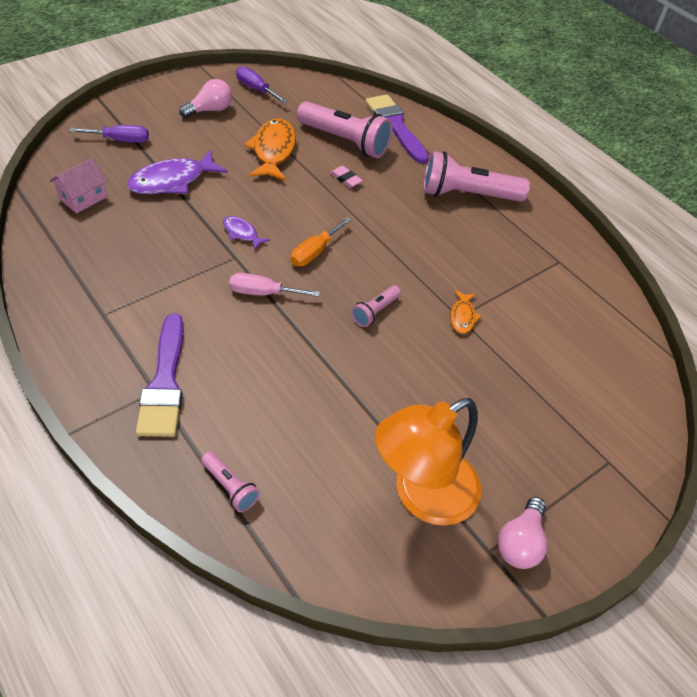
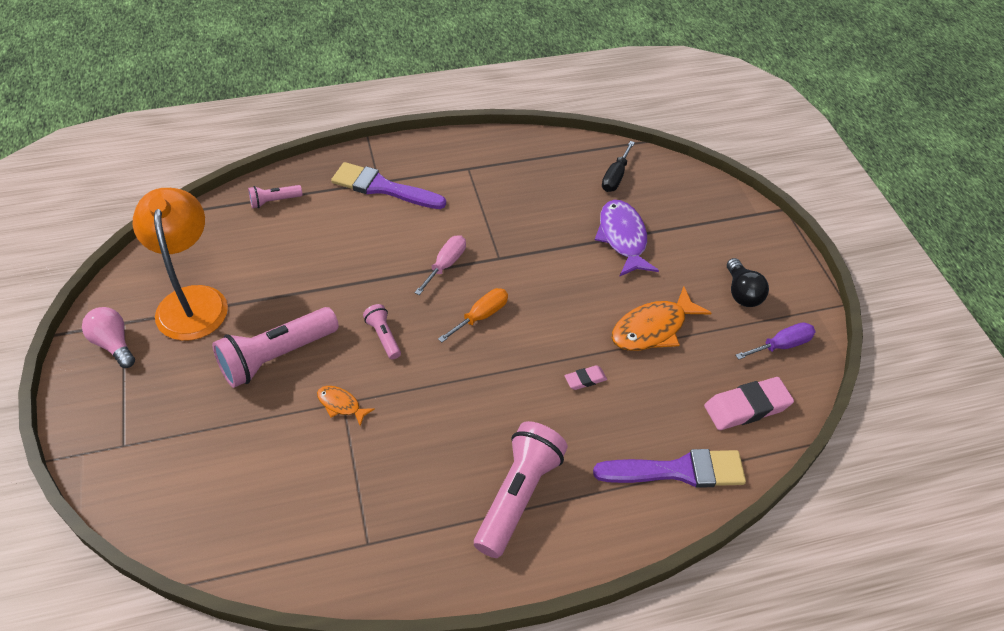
camera: 115 degrees right, 0 degrees up
pink house [50,158,107,213] -> black screwdriver [602,141,635,192]
purple screwdriver [69,125,149,143] -> none
pink light bulb [179,79,232,118] -> black light bulb [727,258,769,307]
purple fish [223,216,270,250] -> none
orange fish [244,119,296,181] -> orange fish turned 120 degrees clockwise [611,287,711,351]
orange screwdriver [291,217,351,266] -> orange screwdriver turned 75 degrees clockwise [438,288,508,342]
pink flashlight [297,101,393,158] -> pink flashlight moved to [212,307,339,388]
none -> pink eraser [704,377,794,430]

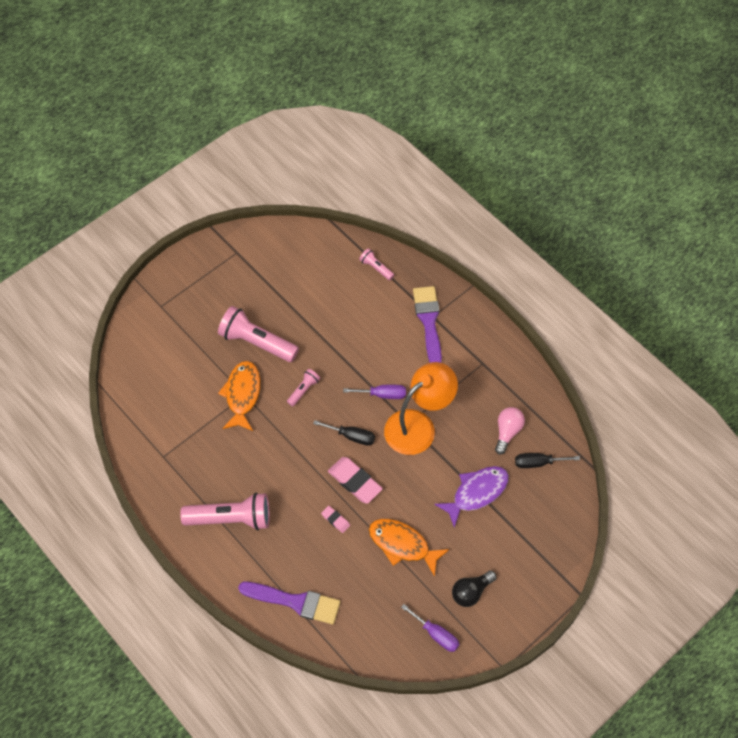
camera: 65 degrees right, 10 degrees up
pink light bulb [82,307,135,368] -> pink light bulb moved to [495,407,525,455]
orange lamp [133,188,228,341] -> orange lamp moved to [384,362,458,455]
orange fish [317,386,375,426] -> orange fish [218,361,261,431], size x1.92
pink screwdriver [414,235,466,295] -> purple screwdriver [343,385,406,399]
orange screwdriver [438,288,508,342] -> black screwdriver [313,420,375,446]
purple brush [593,449,746,488] -> purple brush turned 45 degrees counterclockwise [238,582,340,624]
pink eraser [704,377,794,430] -> pink eraser moved to [328,457,383,504]

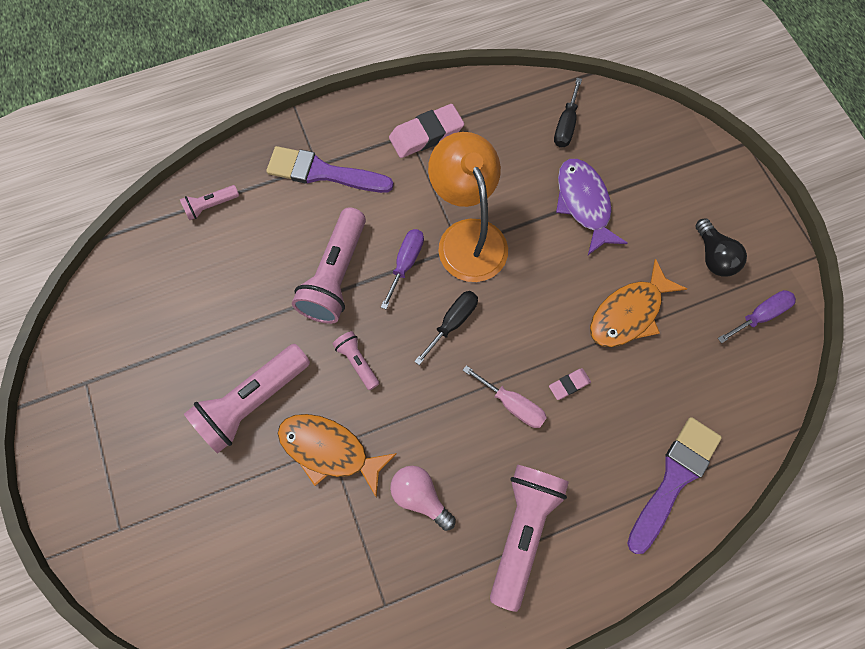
camera: 70 degrees left, 10 degrees up
pink eraser [328,457,383,504] -> pink eraser moved to [389,104,464,158]
pink light bulb [495,407,525,455] -> pink light bulb moved to [390,466,456,531]
none -> pink flashlight [292,207,366,324]
none -> pink screwdriver [463,365,547,428]

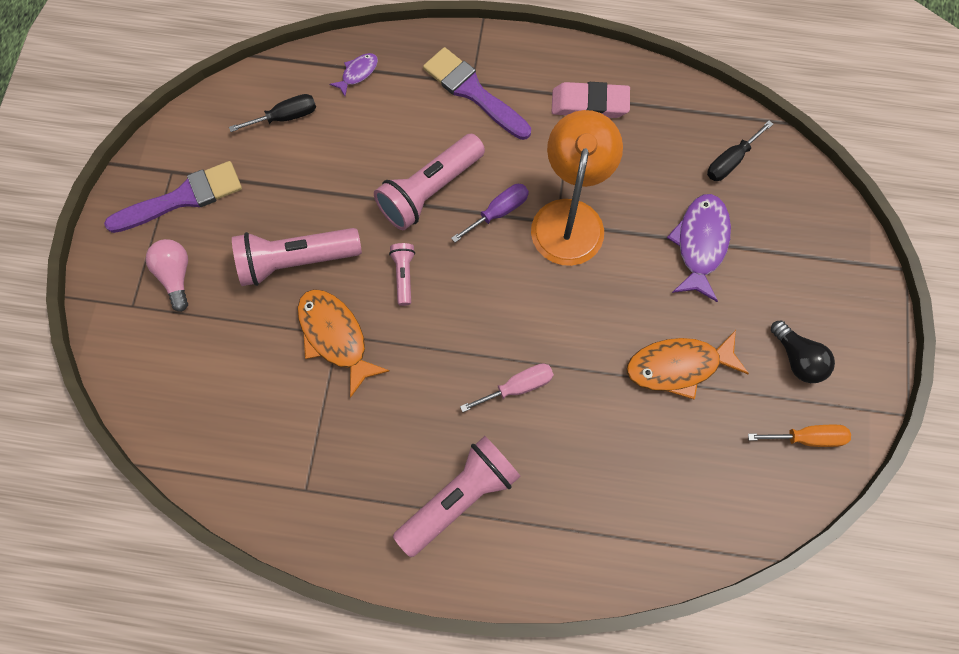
camera: 30 degrees right, 0 degrees up
pink flashlight [180,185,239,220] -> purple fish [329,53,378,96]
pink light bulb [390,466,456,531] -> pink light bulb moved to [146,239,188,312]
black screwdriver [414,291,478,365] -> black screwdriver moved to [229,94,316,132]
pink screwdriver [463,365,547,428] -> pink screwdriver turned 90 degrees counterclockwise [460,363,554,412]
pink eraser [549,368,591,400] -> none
purple brush [627,417,722,554] -> purple brush moved to [104,161,242,233]
black light bulb [695,218,747,277] -> black light bulb turned 45 degrees counterclockwise [771,320,835,383]
purple screwdriver [718,290,796,343] -> orange screwdriver [748,425,851,447]

